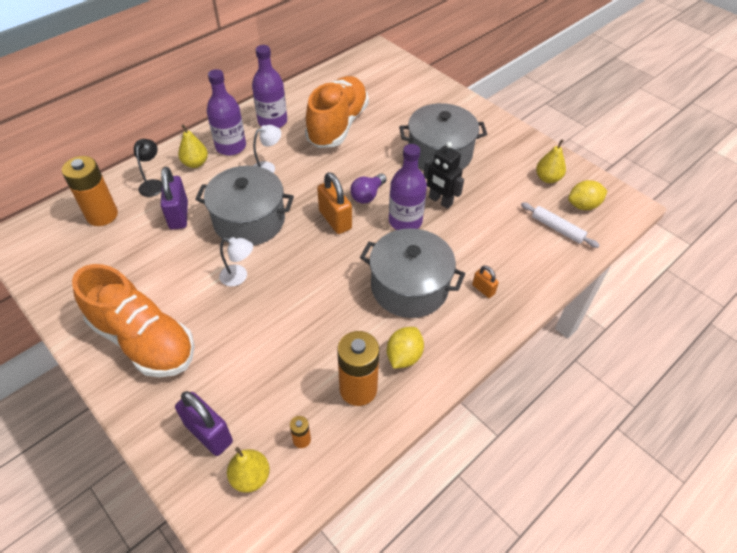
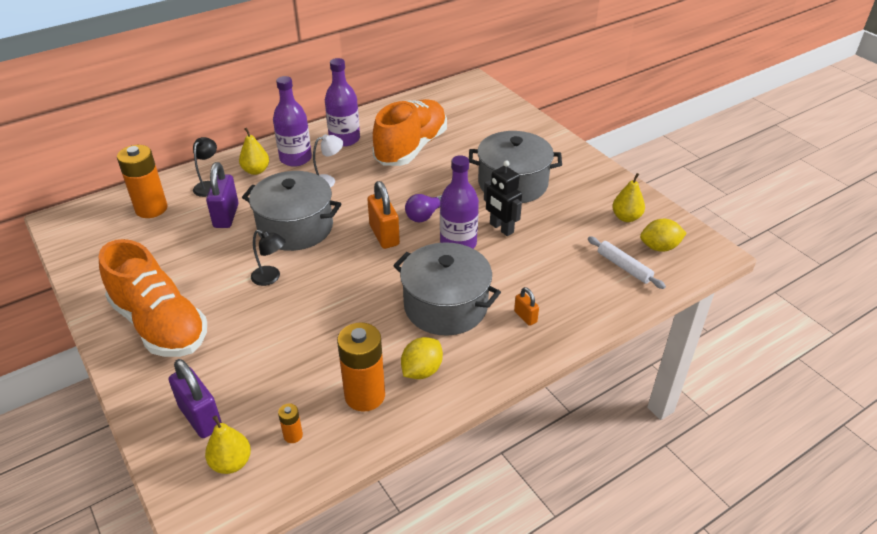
camera: 10 degrees right, 10 degrees down
white lamp [219,237,253,286] -> black lamp [251,230,285,286]

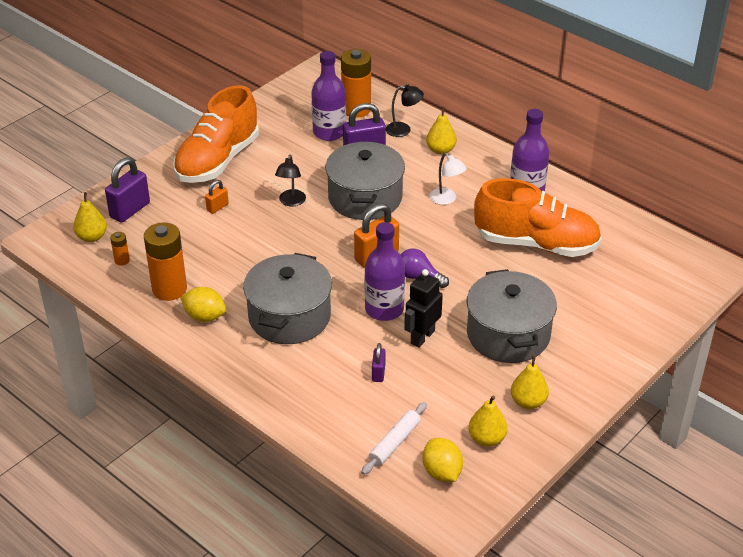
camera: 75 degrees right, 0 degrees up
purple bottle [273,76,312,167] -> purple bottle moved to [311,51,346,141]
orange padlock [514,287,539,326] -> orange padlock moved to [205,180,229,214]
none -> purple padlock [372,343,386,382]
none -> yellow pear [511,355,549,409]

